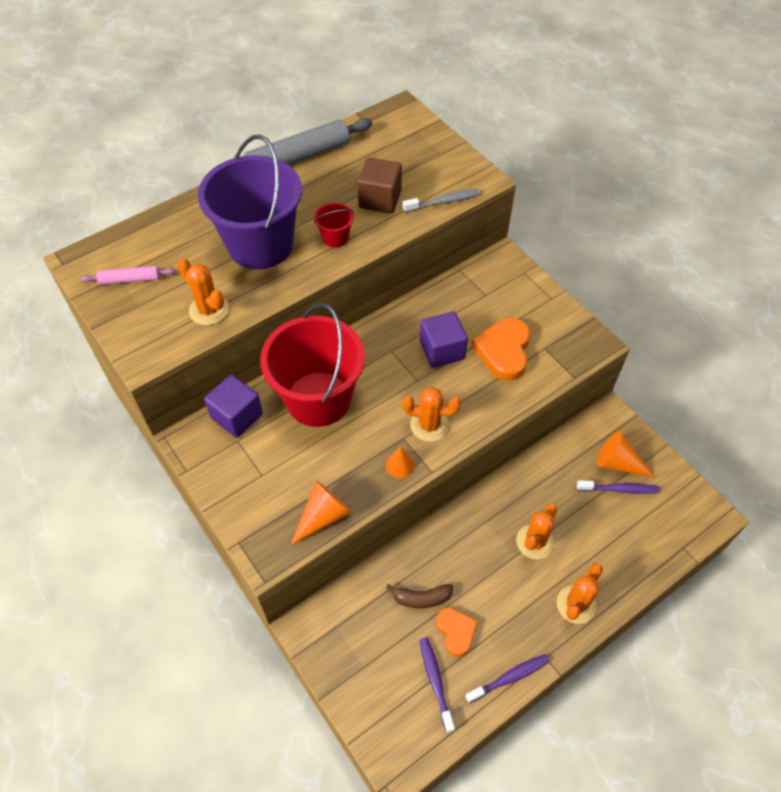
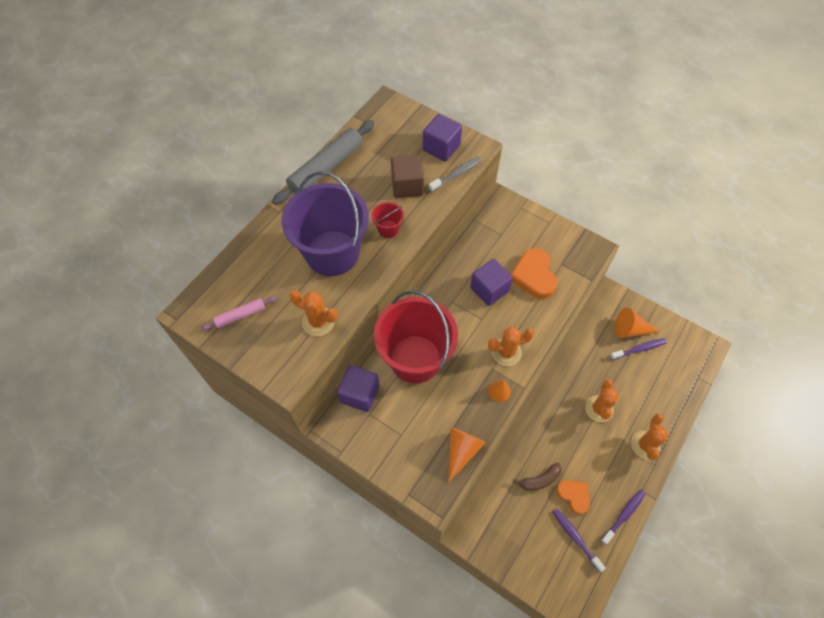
camera: 20 degrees left, 5 degrees up
none -> purple cube [423,114,462,162]

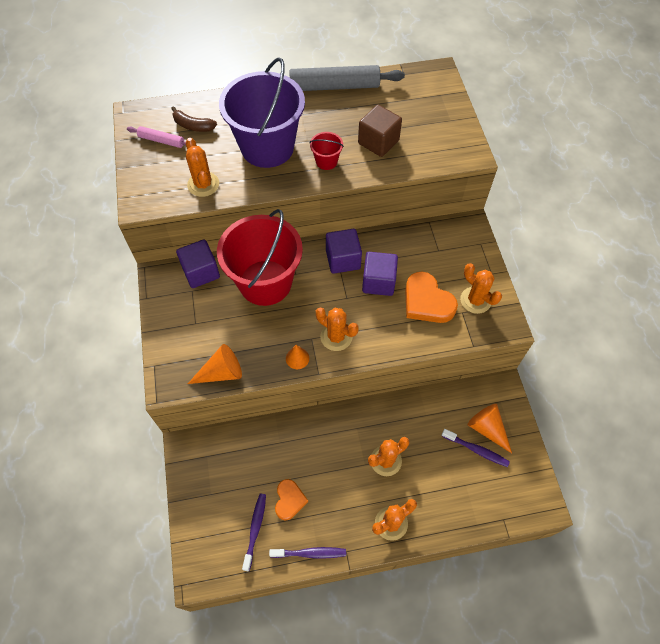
camera: 45 degrees right, 0 degrees up
purple cube [423,114,462,162] -> purple cube moved to [326,229,362,274]
grey toothbrush [428,156,482,192] -> none
orange heart [511,248,557,299] -> orange heart turned 75 degrees counterclockwise [405,272,458,323]
brown banana [513,463,561,491] -> brown banana moved to [171,106,217,132]
none -> orange cactus [460,263,502,314]

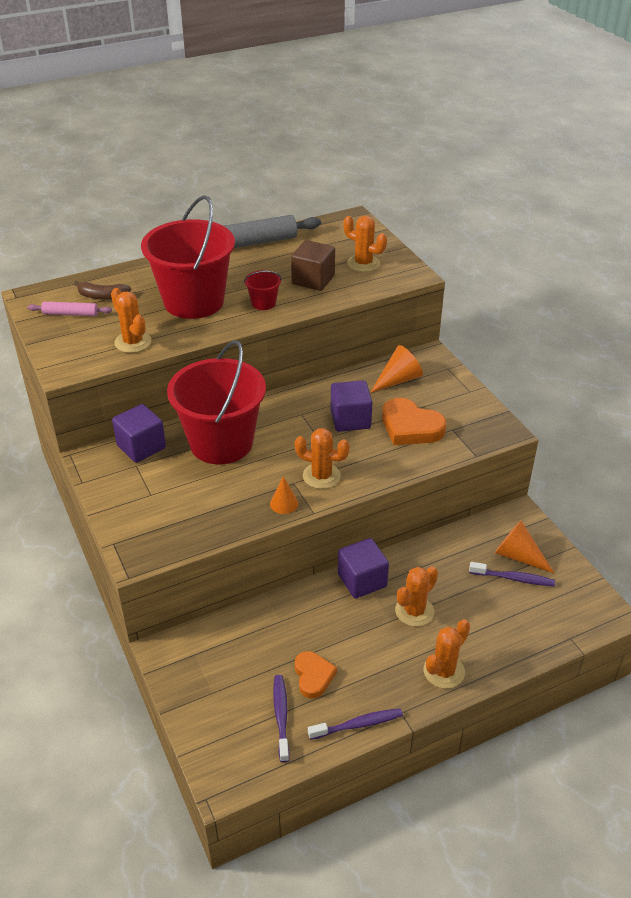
camera: 15 degrees left, 20 degrees down
orange cone [188,344,242,384] -> orange cone moved to [370,345,423,393]
purple bucket [219,57,305,168] -> red bucket [141,195,235,319]
purple cube [326,229,362,274] -> purple cube moved to [338,538,389,599]
orange cactus [460,263,502,314] -> orange cactus moved to [343,216,387,272]

